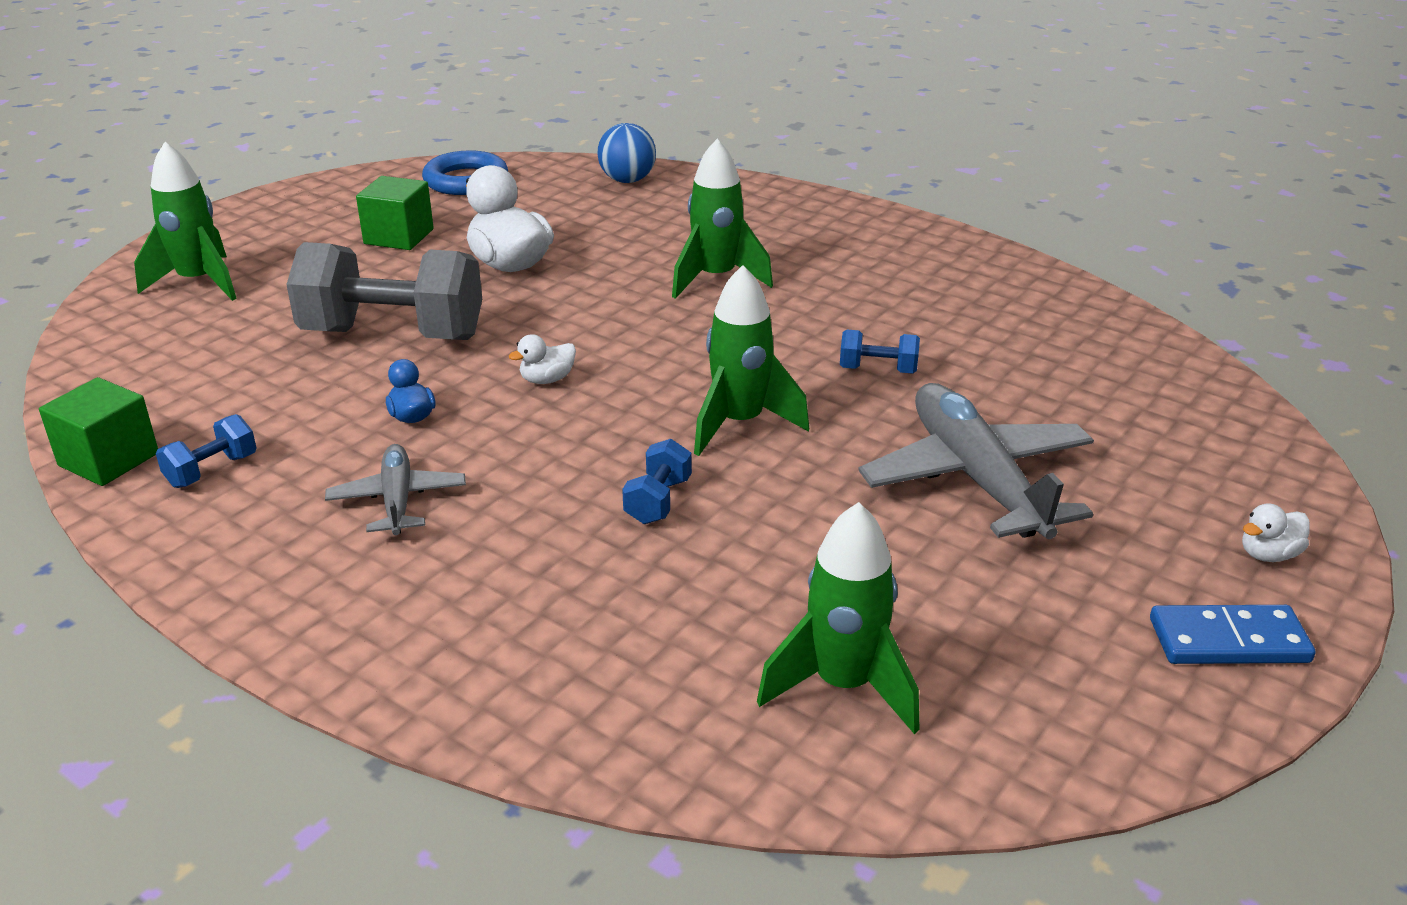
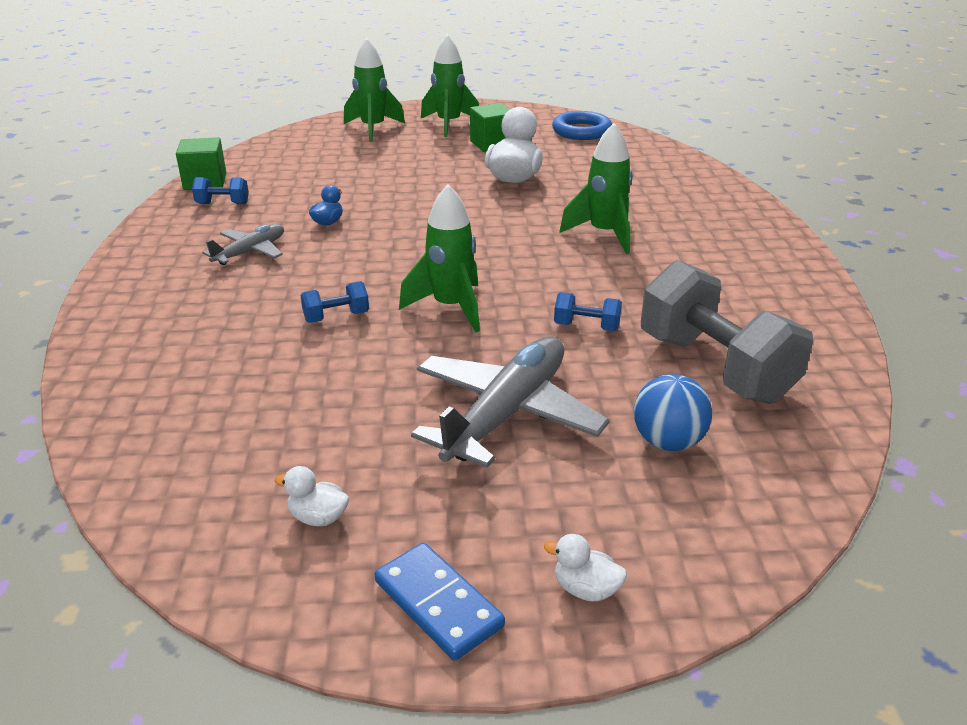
camera: 50 degrees right, 0 degrees up
grey dumbbell [286,242,482,340] -> grey dumbbell moved to [641,260,814,404]
white duck [509,334,576,384] -> white duck moved to [275,466,349,526]
blue ball [598,123,656,183] -> blue ball moved to [634,374,712,451]
green rocket [757,502,920,734] -> green rocket moved to [421,34,479,137]
blue dumbbell [840,329,920,374] -> blue dumbbell turned 45 degrees counterclockwise [554,292,622,331]

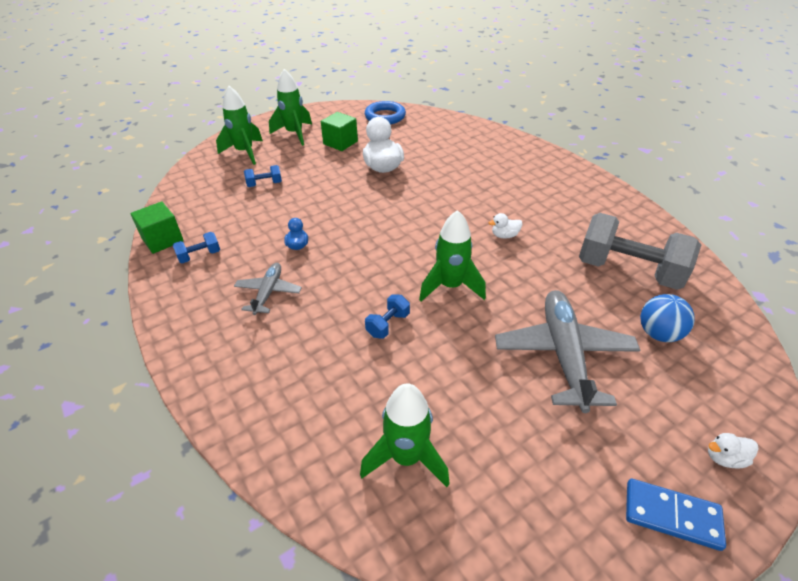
camera: 30 degrees left, 10 degrees up
white duck [275,466,349,526] -> white duck moved to [488,213,522,239]
blue dumbbell [554,292,622,331] -> blue dumbbell moved to [244,165,282,187]
green rocket [559,123,632,254] -> green rocket moved to [360,383,450,487]

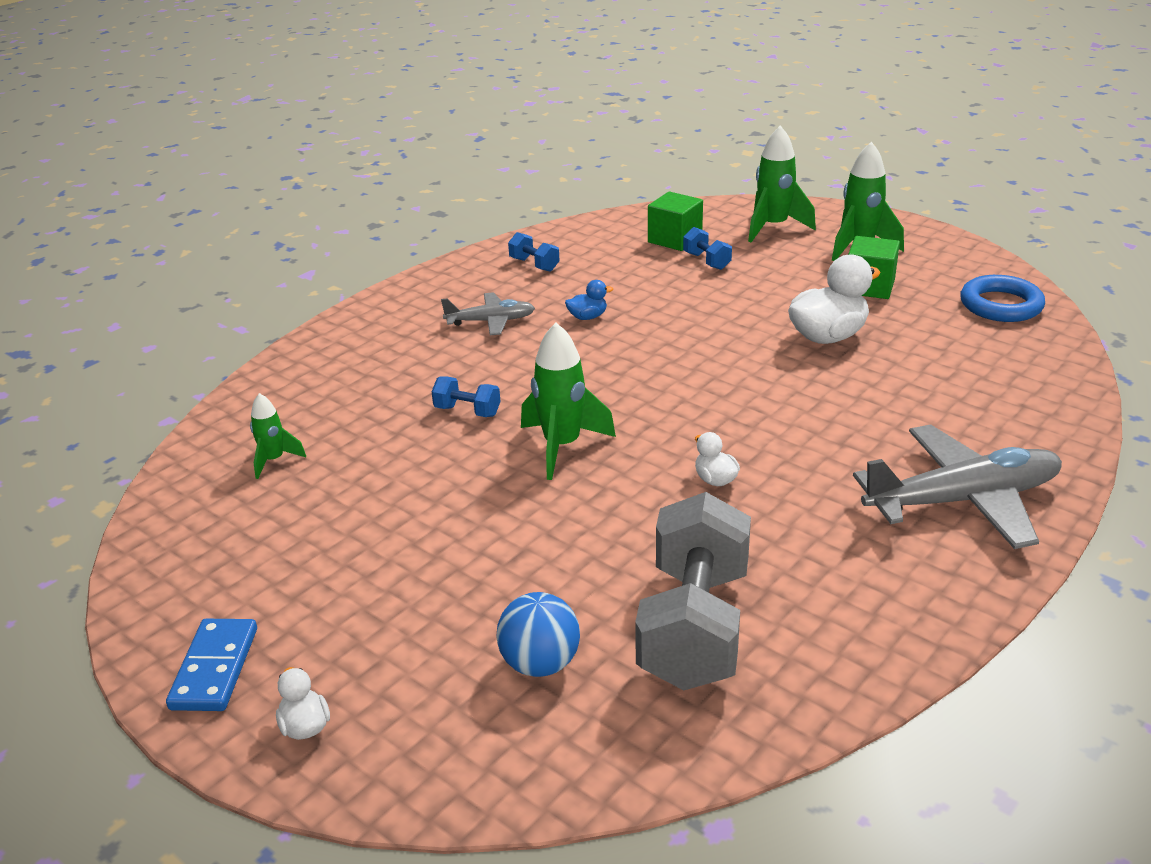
camera: 75 degrees right, 10 degrees down
green cube [130,201,184,254] -> green cube moved to [648,192,703,251]
green rocket [360,383,450,487] -> green rocket [250,393,306,479], size x0.56
grey plane [495,290,640,413] -> grey plane moved to [853,425,1062,549]

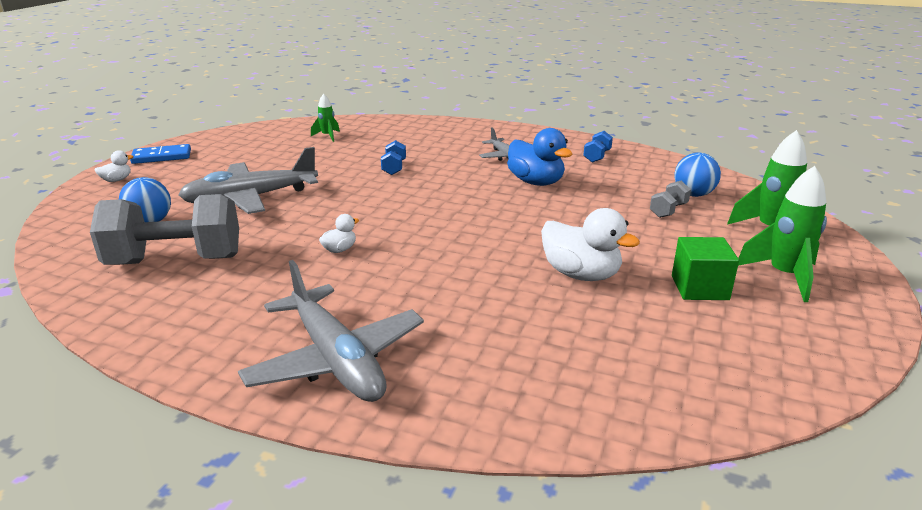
camera: 70 degrees right, 5 degrees down
green rocket [521,323,616,480] -> none
blue duck [565,280,613,320] -> blue duck [507,128,572,186], size x2.04
green cube [648,192,703,251] -> blue ball [674,153,721,197]
blue dumbbell [683,227,732,270] -> grey dumbbell [650,181,691,218]
blue ring [960,275,1045,322] -> none
none -> grey plane [178,147,318,214]

